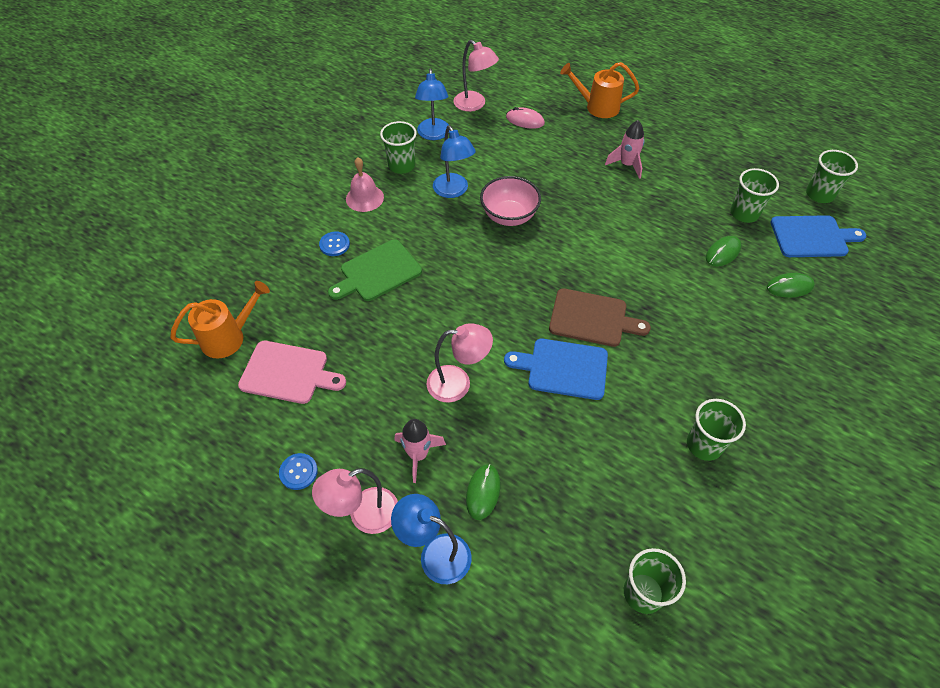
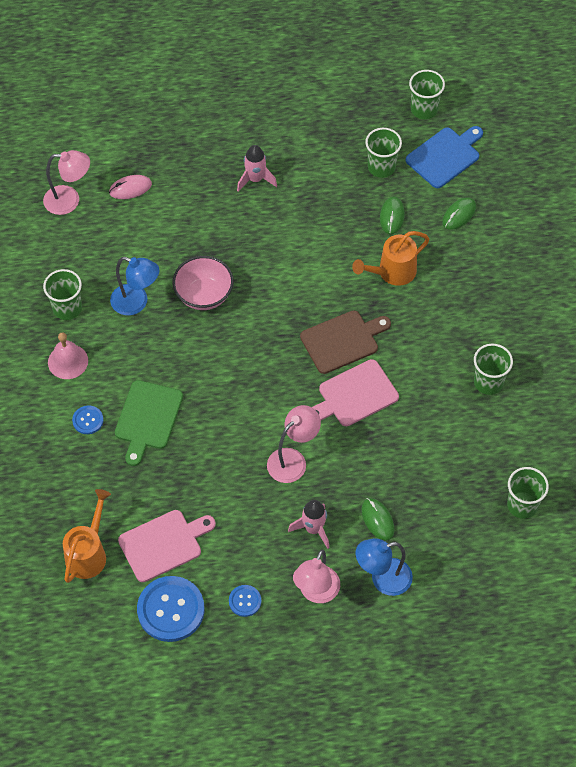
camera: 40 degrees left, 5 degrees up
blue lamp [415,68,450,140] -> none
blue cutting board [504,339,608,400] -> pink cutting board [312,359,399,426]
orange watering can [560,62,639,118] -> orange watering can moved to [352,231,430,286]
none -> blue button [137,576,205,642]

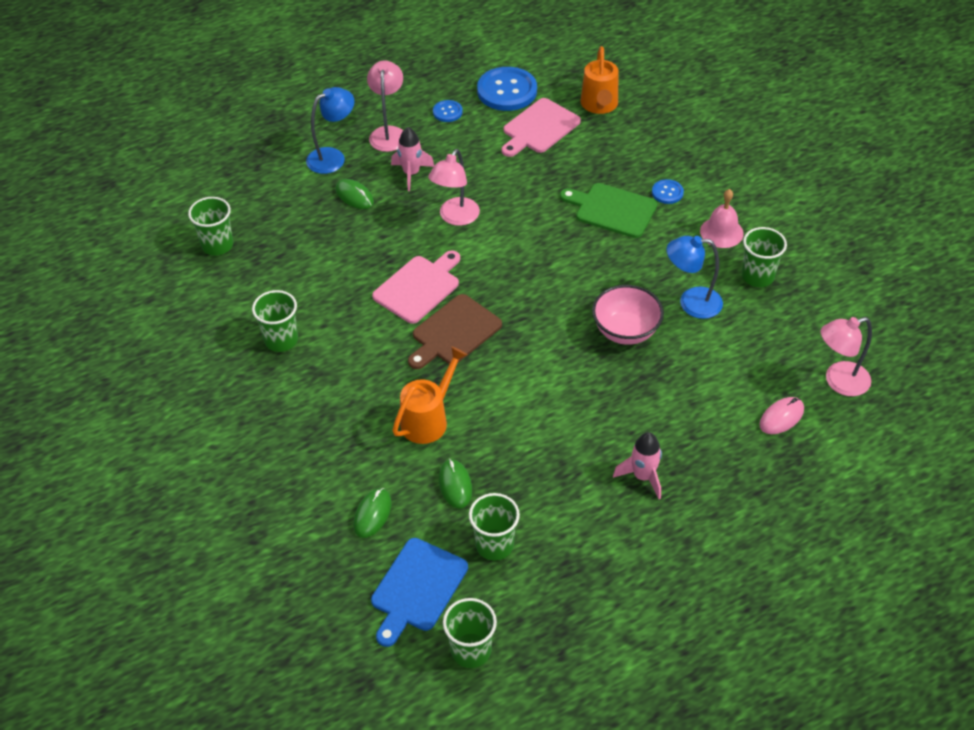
camera: 160 degrees right, 10 degrees down
green cutting board [115,380,183,466] -> green cutting board turned 60 degrees counterclockwise [560,183,657,238]

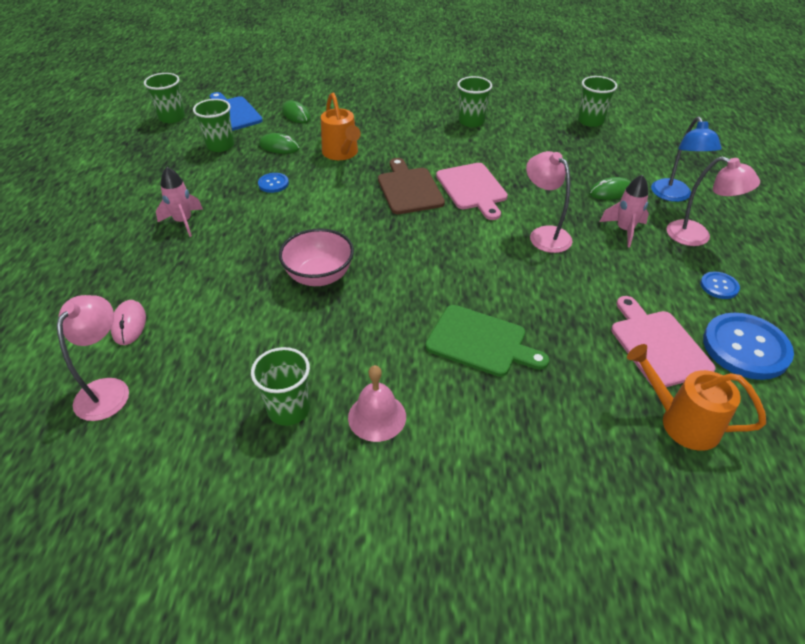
camera: 120 degrees right, 5 degrees down
green cutting board [560,183,657,238] -> green cutting board turned 60 degrees clockwise [425,305,549,377]
blue button [652,179,684,204] -> blue button moved to [258,173,289,193]
blue lamp [666,236,723,319] -> none

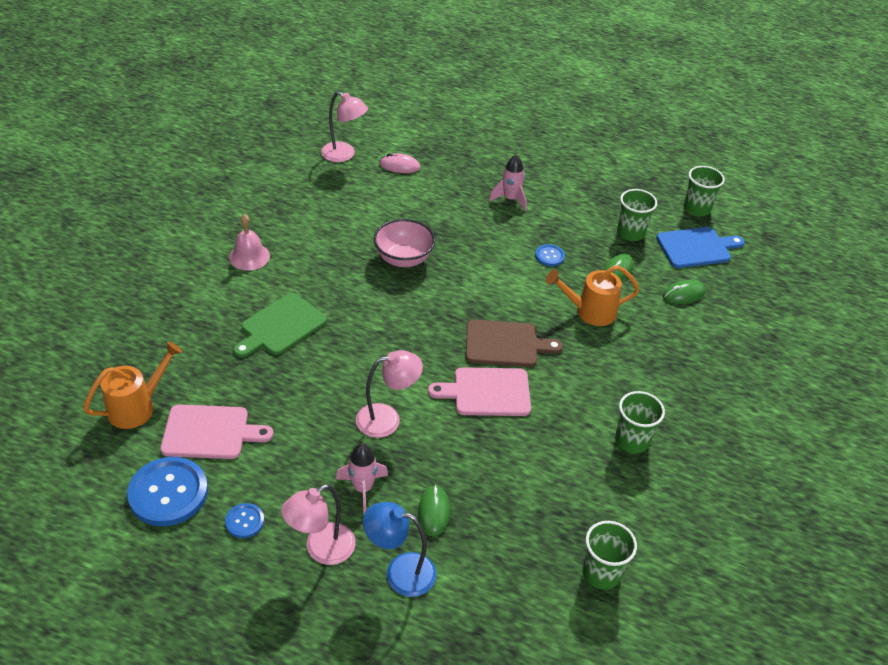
camera: 105 degrees right, 0 degrees up
green cup [251,347,310,426] -> none

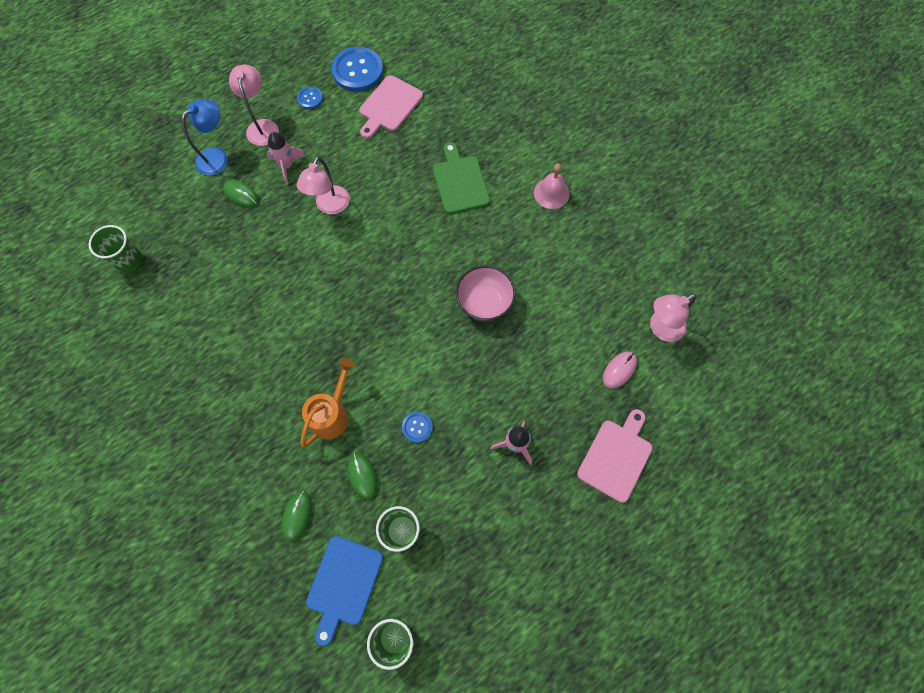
camera: 125 degrees right, 25 degrees up
orange watering can [83,341,182,429] -> none
pink cutting board [428,367,531,416] -> pink cutting board moved to [577,409,652,503]
brown cutting board [466,320,563,367] -> none
green cup [615,391,665,454] -> none

